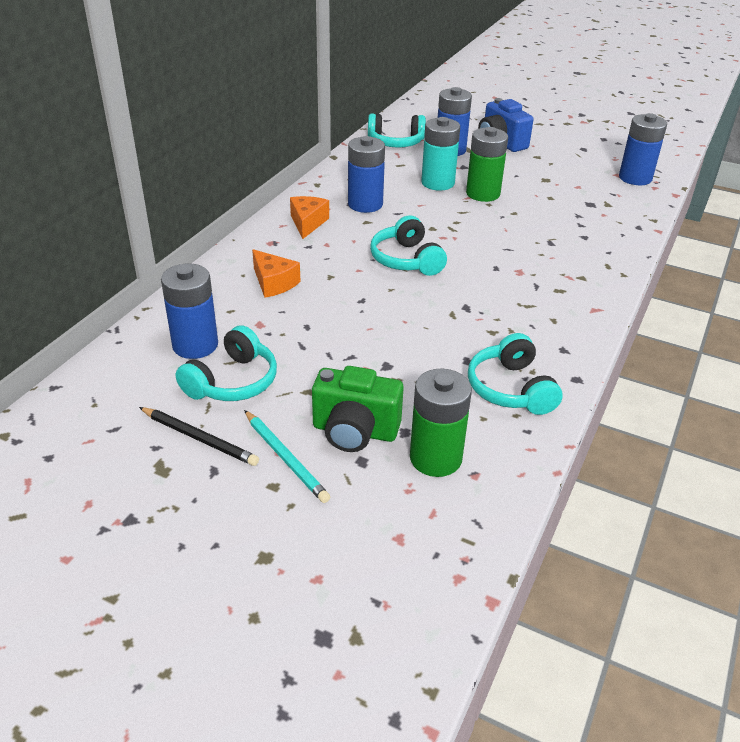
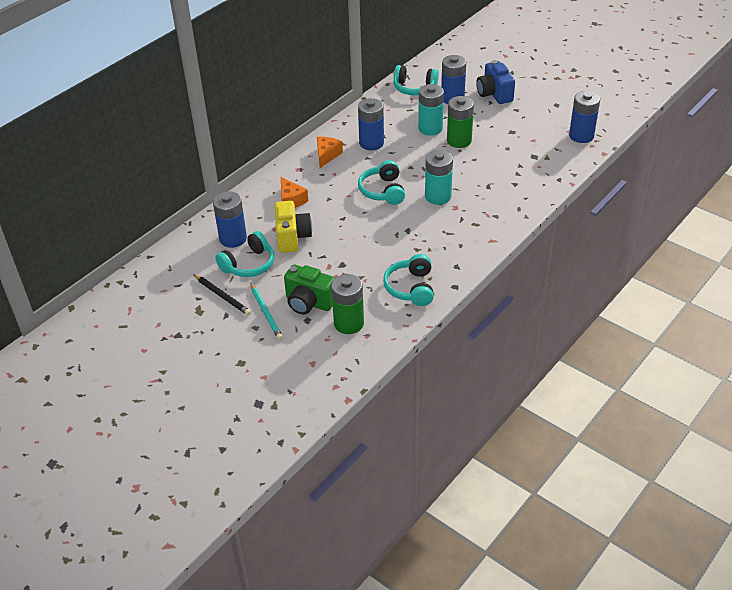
camera: 15 degrees right, 5 degrees up
none -> yellow camera [275,201,312,253]
none -> turquoise battery [425,150,453,205]

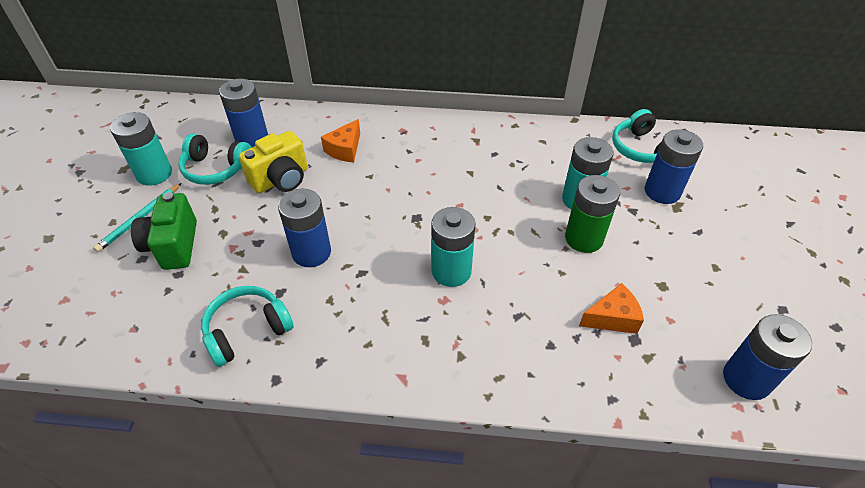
camera: 55 degrees right, 5 degrees up
black pencil [193,274,251,315] -> turquoise battery [110,112,172,186]
orange cheese [317,137,343,168] -> orange cheese moved to [579,283,644,334]
green battery [331,274,364,334] -> none
blue battery [358,98,384,150] -> blue battery moved to [278,188,331,267]
turquoise headphones [358,160,405,205] -> none
blue camera [476,60,515,104] -> none

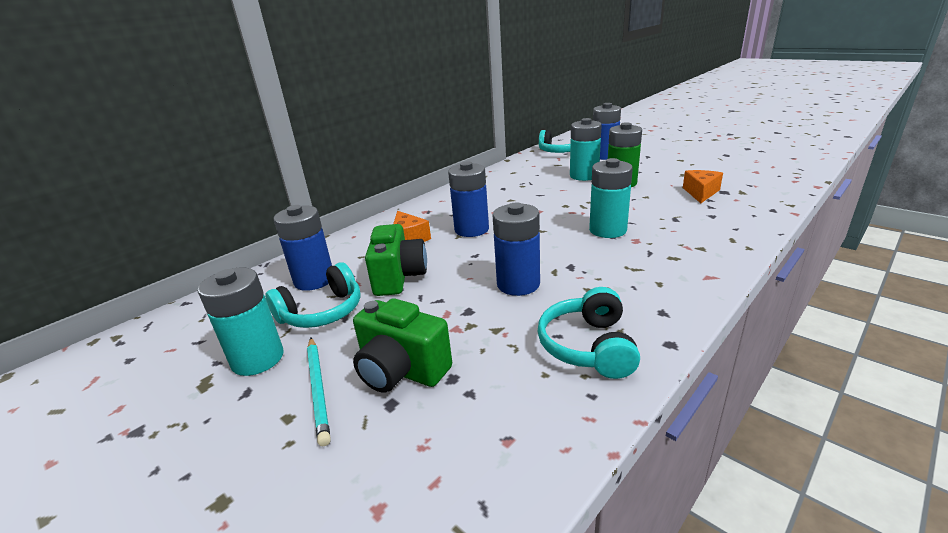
camera: 50 degrees left, 20 degrees down
yellow camera [239,131,308,193] -> green camera [365,224,427,296]
blue battery [723,314,812,400] -> blue battery moved to [448,161,489,237]

